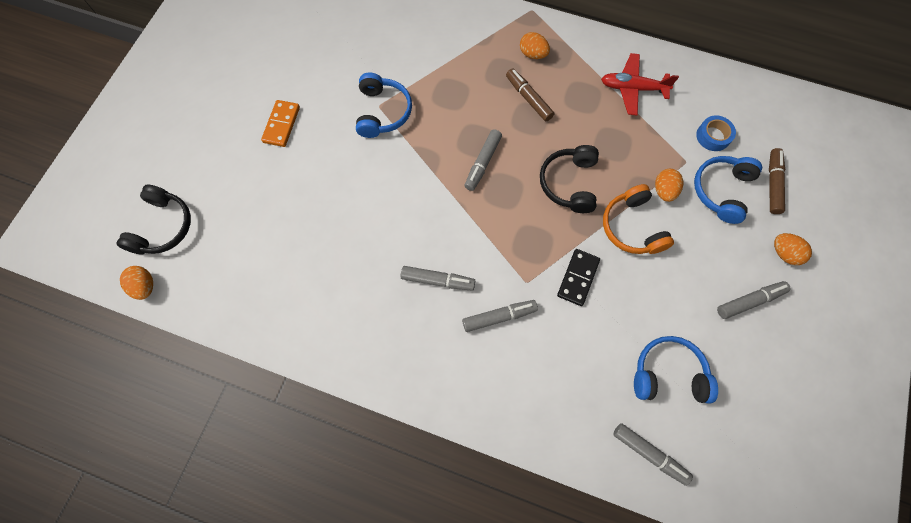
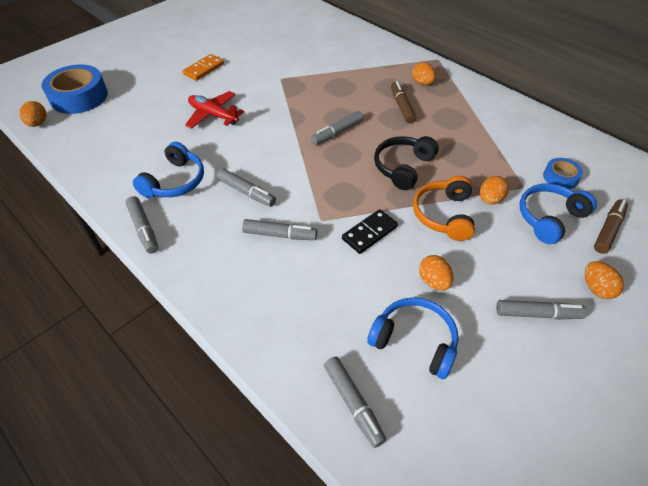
camera: 25 degrees right, 20 degrees down
black headphones [117,185,191,255] -> blue tape [42,64,108,114]
blue headphones [356,72,412,138] -> blue headphones moved to [133,142,204,198]
red plane [601,53,679,116] -> red plane moved to [185,91,244,129]
none -> grey marker [126,196,158,254]
none -> orange egg [419,255,453,291]

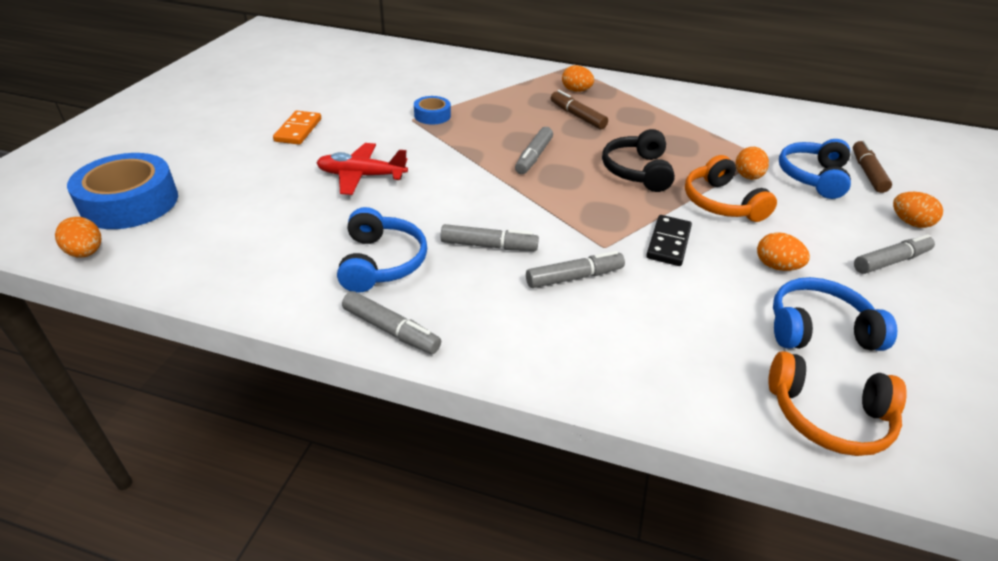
camera: 30 degrees left, 10 degrees down
grey marker [324,357,386,448] -> orange headphones [768,351,907,456]
blue tape [543,158,583,189] -> blue tape moved to [414,96,451,125]

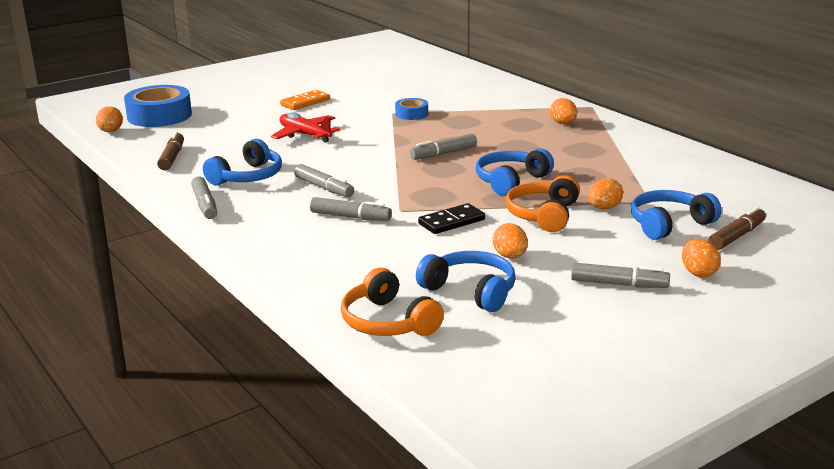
camera: 40 degrees right, 15 degrees down
brown marker [551,90,608,129] -> brown marker moved to [157,131,184,170]
black headphones [602,129,675,192] -> blue headphones [476,148,554,196]

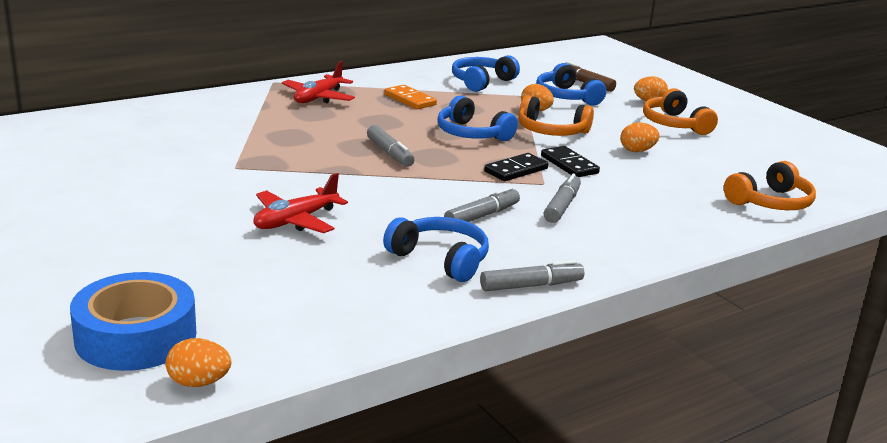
camera: 90 degrees left, 0 degrees up
brown marker [157,131,184,170] -> none
orange domino [280,90,330,110] -> orange domino moved to [384,85,437,109]
blue tape [395,98,428,120] -> none
blue headphones [416,251,516,312] -> blue headphones moved to [452,55,520,92]
orange egg [550,98,577,124] -> red plane [282,61,355,103]
grey marker [571,263,670,288] -> orange headphones [643,88,718,135]
none -> black domino [484,153,549,181]

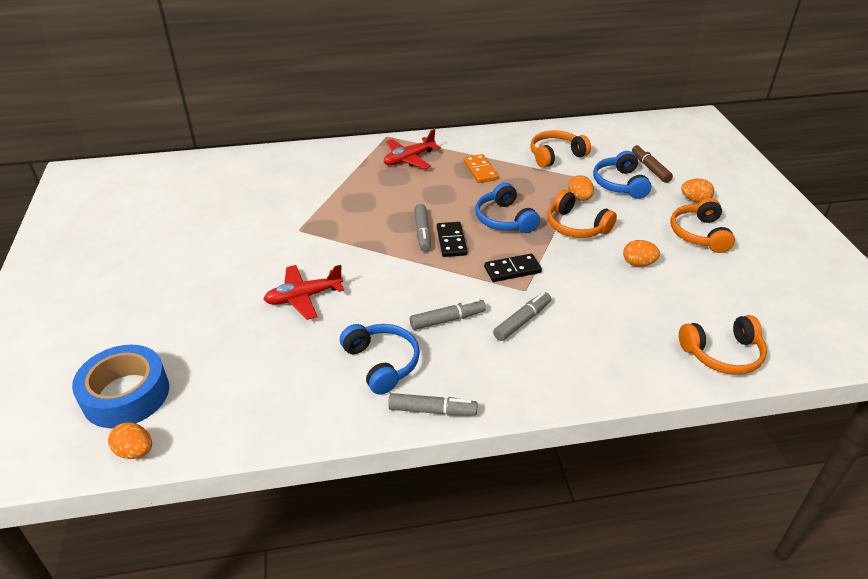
camera: 25 degrees right, 15 degrees up
blue headphones [452,55,520,92] -> orange headphones [530,130,591,168]
black domino [541,146,600,177] -> black domino moved to [437,222,467,257]

